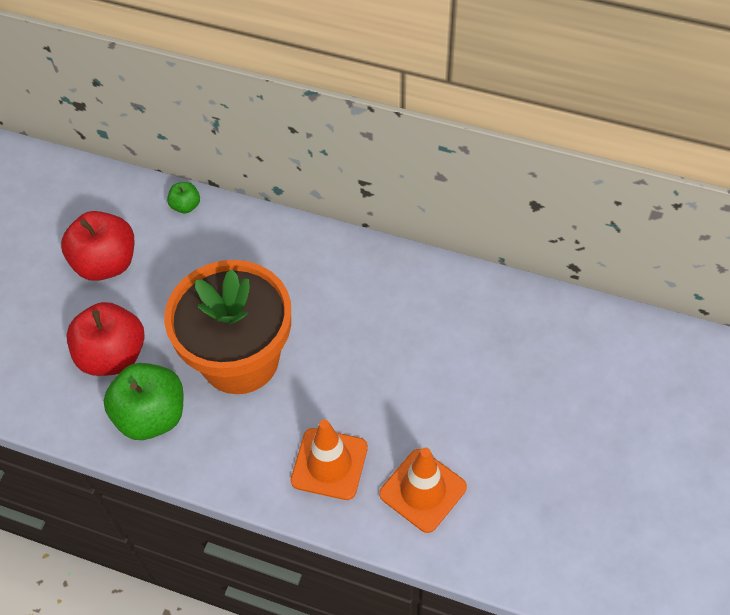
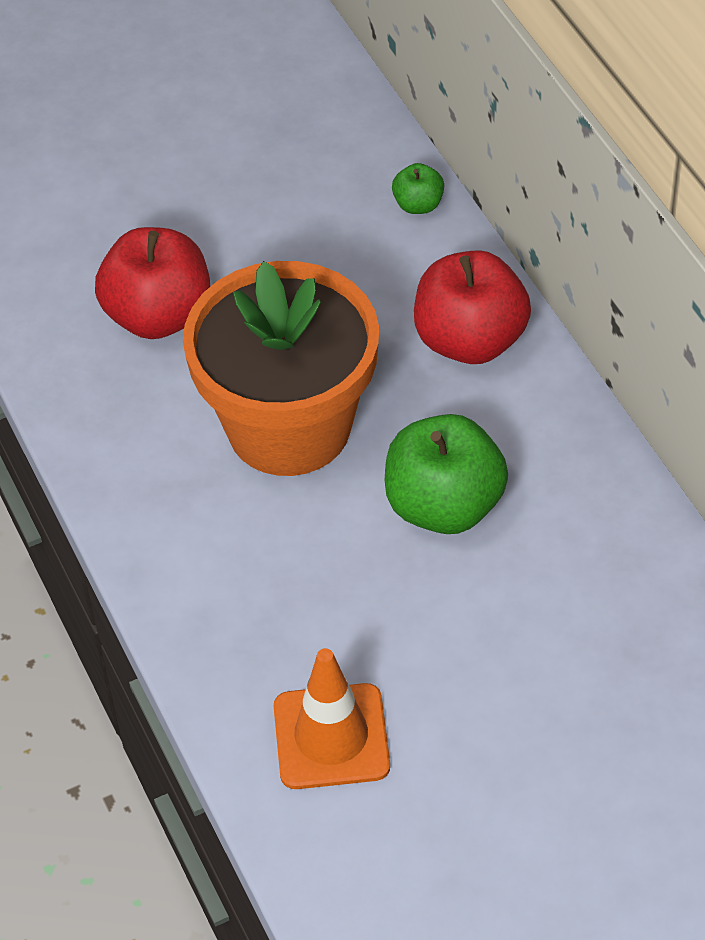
camera: 45 degrees right, 5 degrees down
red apple [61,211,134,281] -> red apple moved to [414,250,531,364]
green apple [103,363,183,440] -> green apple moved to [385,414,508,534]
orange traffic cone [291,419,368,500] -> none

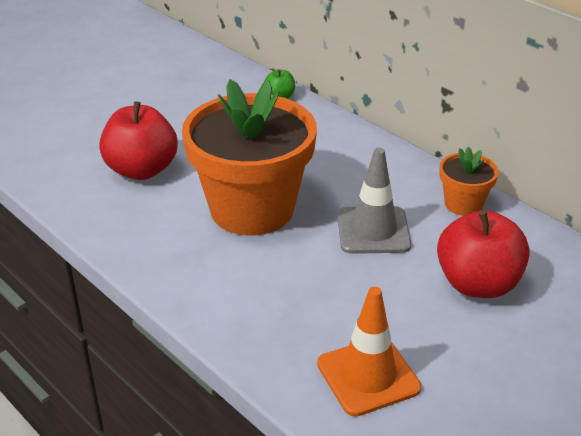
camera: 20 degrees left, 15 degrees down
green apple [385,414,508,534] -> grey traffic cone [337,148,411,254]
red apple [414,250,531,364] -> red apple moved to [437,210,530,298]
none -> orange flower pot [439,147,499,216]

